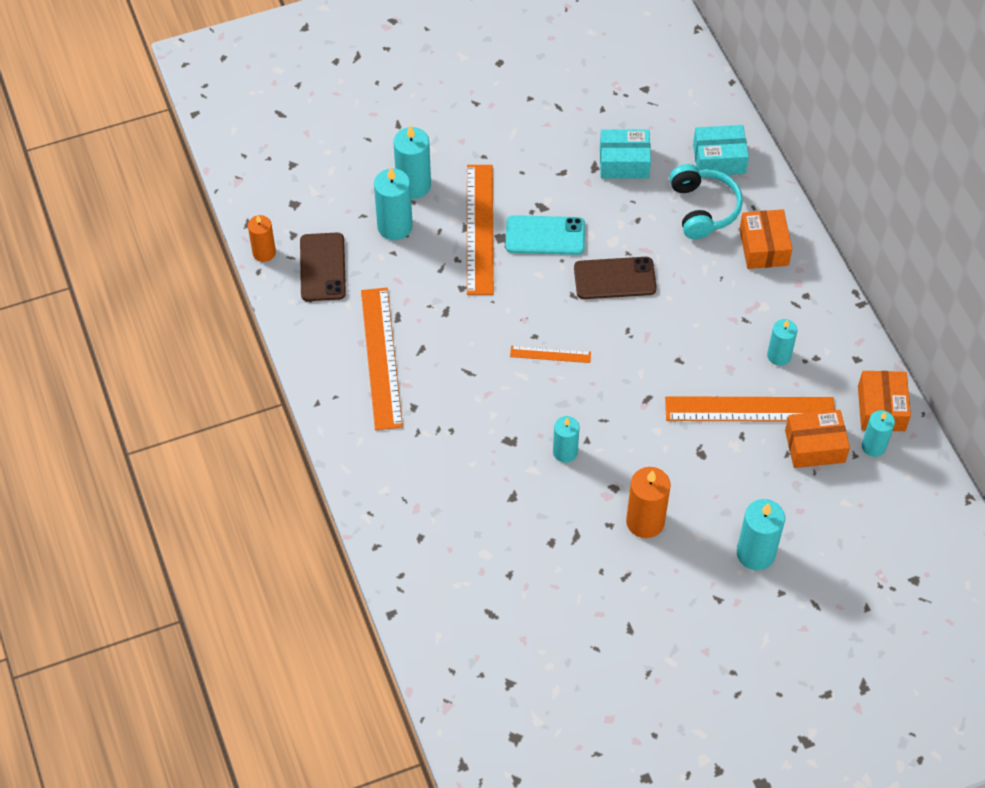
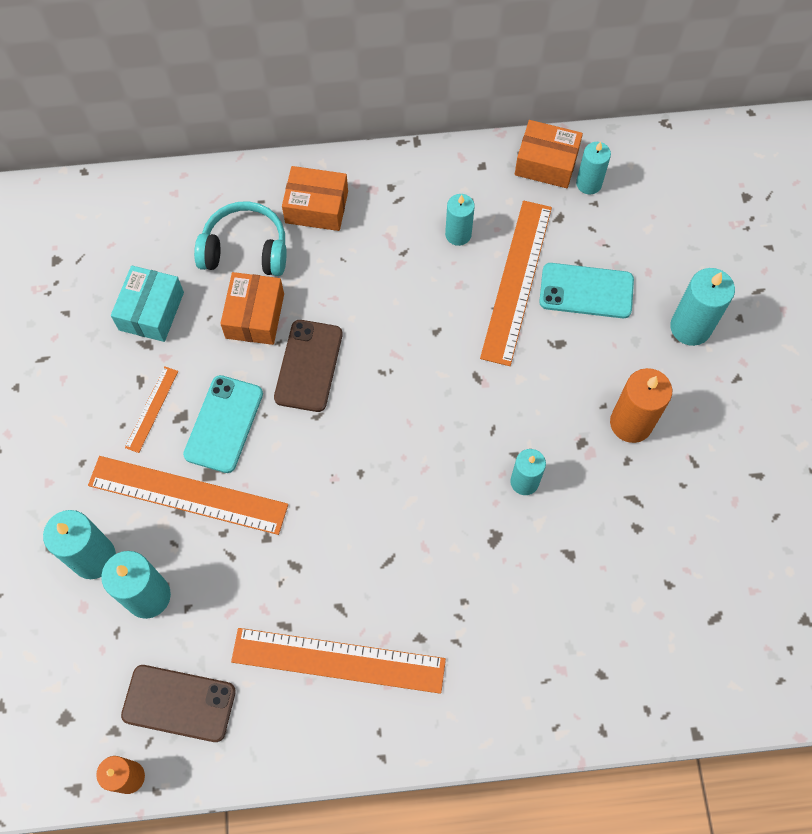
camera: 75 degrees left, 10 degrees up
orange ruler [510,346,591,363] -> orange ruler moved to [125,366,178,453]
turquoise box [693,125,749,175] -> none
orange box [785,410,850,468] -> orange box moved to [220,272,284,345]
none -> turquoise phone [539,263,634,318]

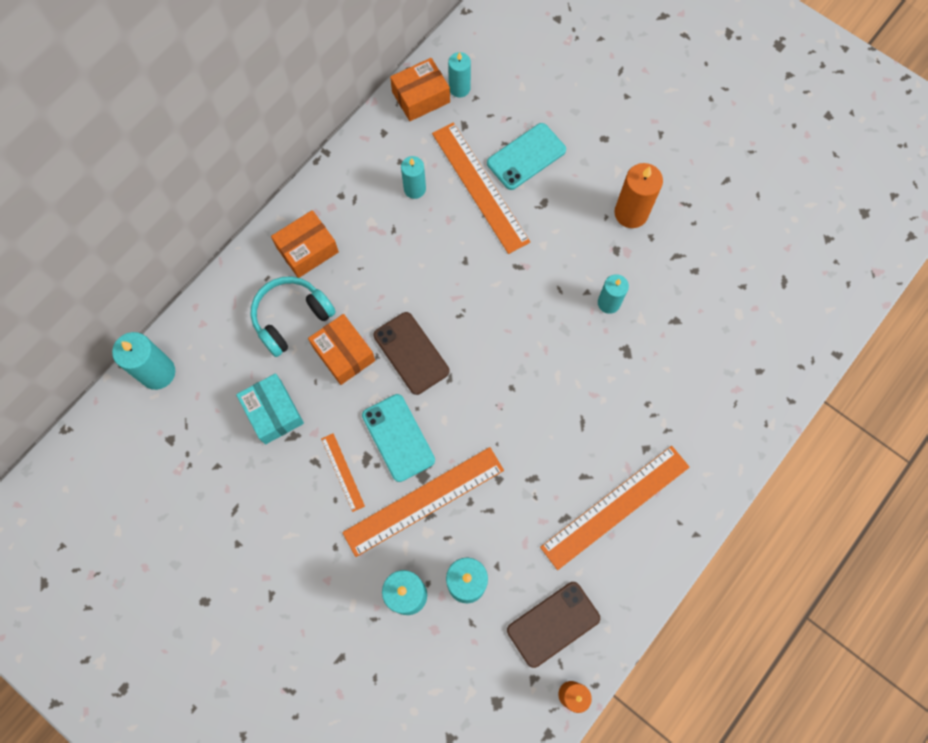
camera: 45 degrees left, 5 degrees up
turquoise candle [670,268,735,346] -> turquoise candle moved to [112,332,175,390]

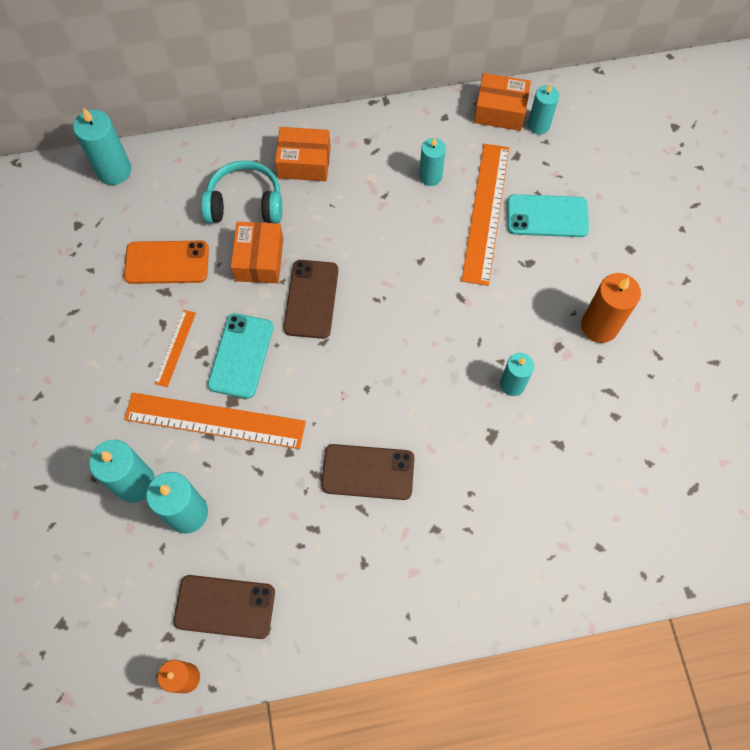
camera: 40 degrees right, 5 degrees down
turquoise box [236,373,304,445] -> orange phone [124,241,209,284]
orange ruler [540,446,690,570] -> none
none -> brown phone [321,444,414,500]

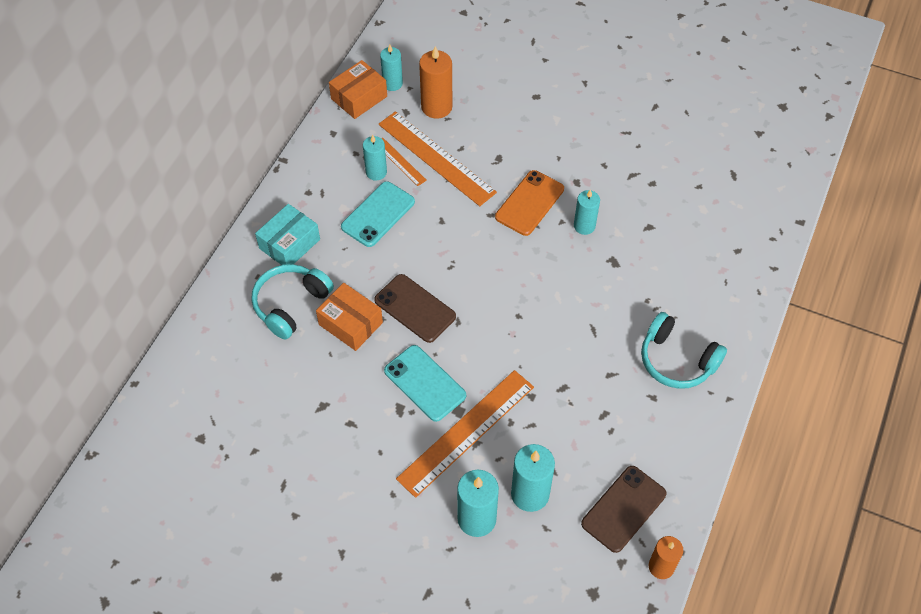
camera: 55 degrees left, 10 degrees down
turquoise candle [73,107,131,185] -> none
orange phone [124,241,209,284] -> orange phone moved to [495,170,564,236]
orange ruler [154,310,196,387] -> orange ruler moved to [382,138,427,186]
orange box [275,127,331,181] -> turquoise box [255,204,320,265]
brown phone [321,444,414,500] -> none
turquoise phone [507,194,589,237] -> turquoise phone moved to [341,181,415,247]
orange candle [581,273,641,343] -> orange candle moved to [419,46,453,119]
none -> turquoise headphones [641,312,727,389]

